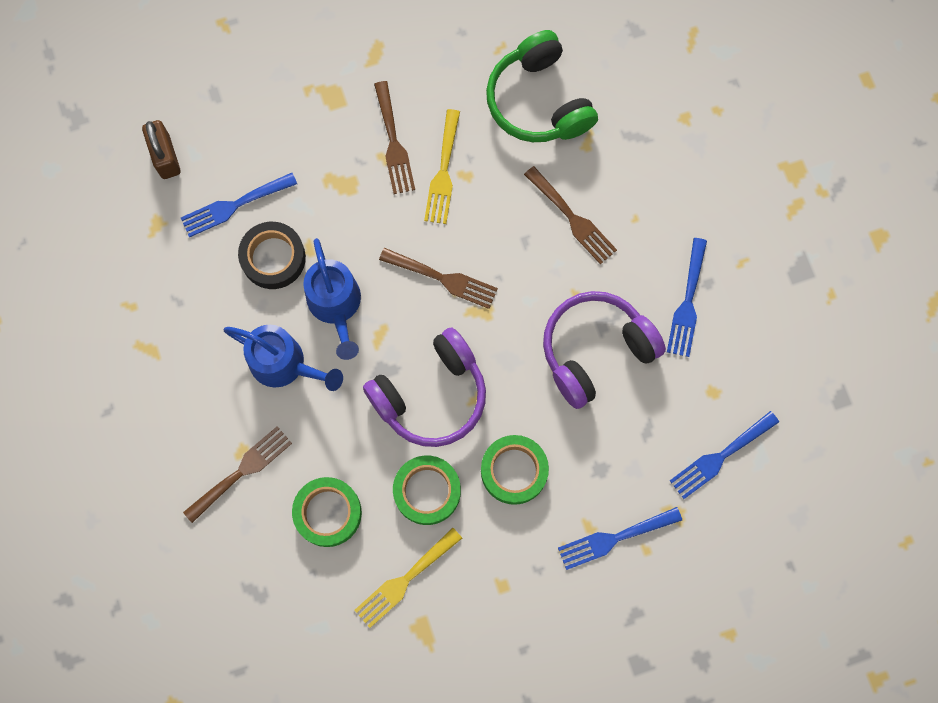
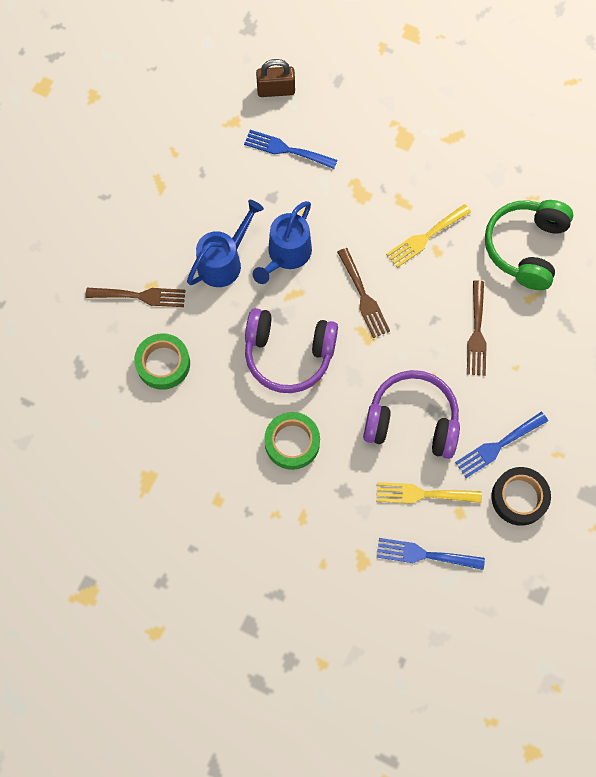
camera: 45 degrees right, 5 degrees down
brown padlock [142,120,180,179] -> brown padlock turned 60 degrees clockwise [256,59,295,97]
blue watering can [224,325,343,391] -> blue watering can turned 120 degrees counterclockwise [187,200,264,287]
black tape [238,222,306,289] -> black tape moved to [491,467,551,526]
yellow fork [354,528,462,628] -> yellow fork moved to [376,482,482,504]
brown fork [374,81,415,194] -> none
green tape [393,456,461,525] -> none
blue fork [558,507,682,570] -> none

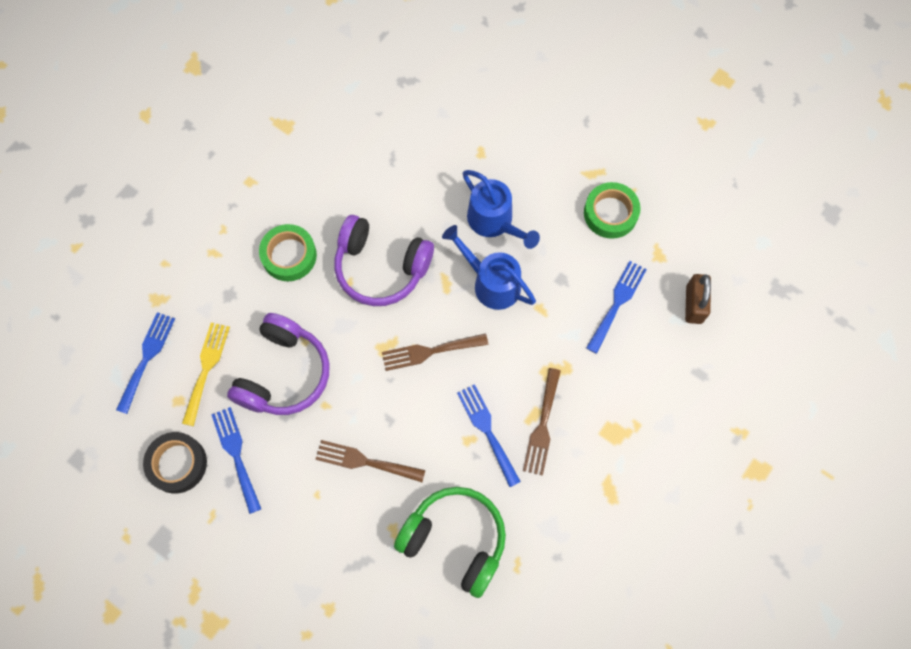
camera: 100 degrees right, 0 degrees up
brown fork [85,288,185,307] -> brown fork moved to [523,368,561,476]
green tape [134,333,190,390] -> green tape moved to [584,182,641,239]
purple headphones [245,308,338,393] -> purple headphones turned 90 degrees counterclockwise [334,215,434,306]
yellow fork [386,204,471,268] -> blue fork [457,384,521,487]

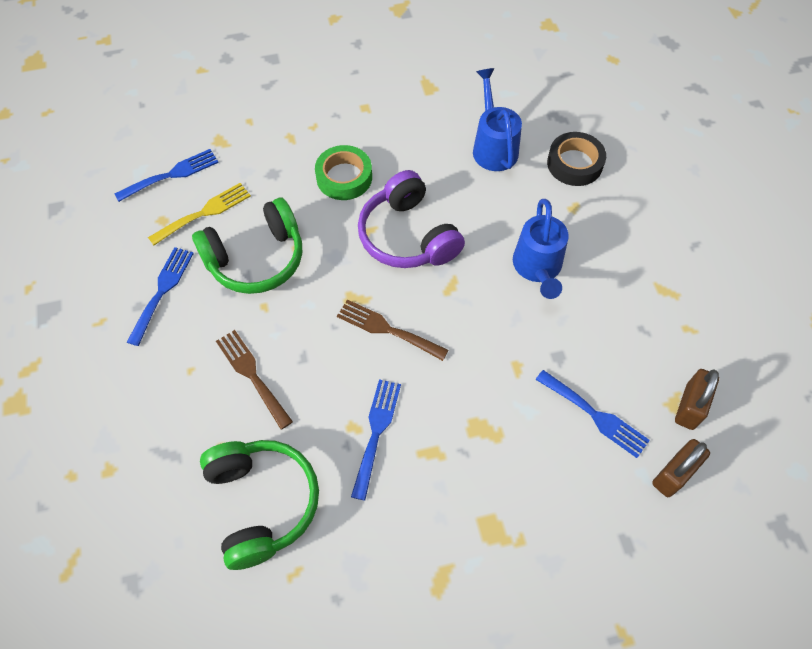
camera: 40 degrees right, 10 degrees down
black tape [143,432,207,494] -> black tape moved to [547,132,606,186]
purple headphones [227,313,330,415] -> green headphones [192,198,302,294]
blue watering can [442,225,536,310] -> blue watering can moved to [473,68,522,171]
brown fork [523,368,561,476] -> none
green tape [584,182,641,239] -> none
blue fork [586,261,647,354] -> blue fork turned 60 degrees clockwise [536,370,650,458]
none -> brown padlock [675,369,719,430]

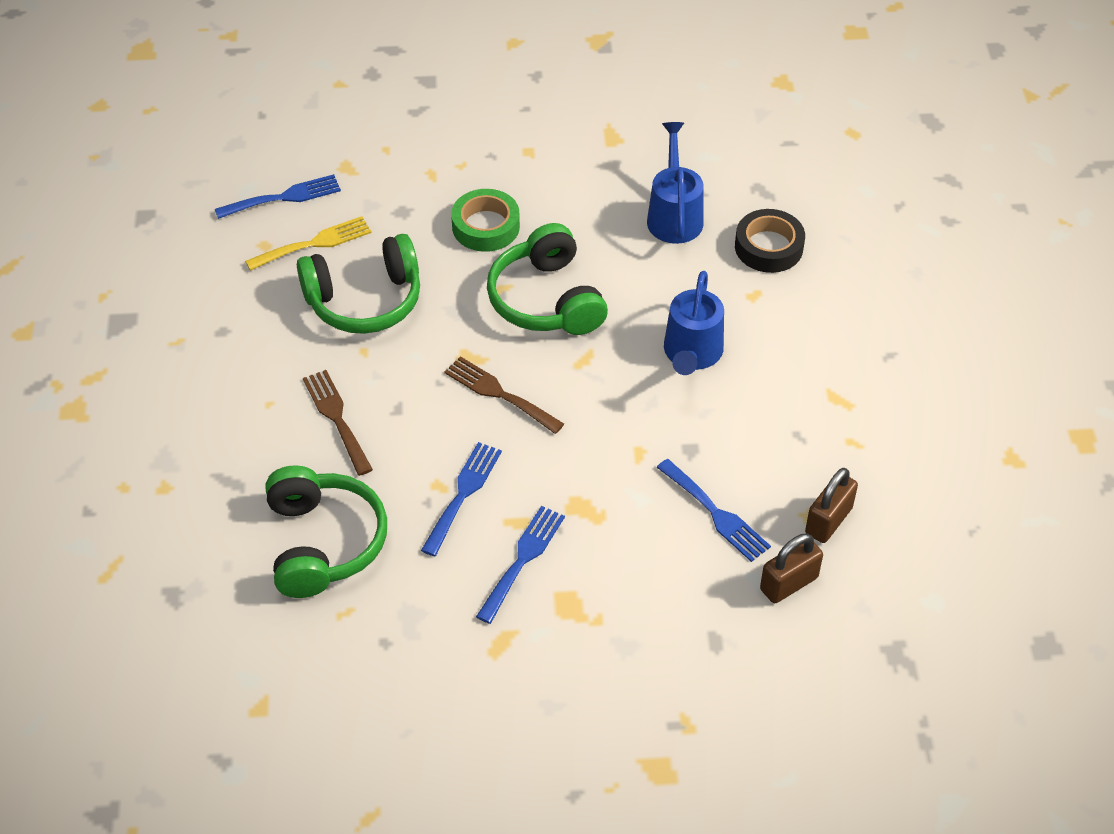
camera: 10 degrees right, 10 degrees down
blue fork [127,247,194,346] -> blue fork moved to [476,506,565,624]
purple headphones [358,170,465,268] -> green headphones [487,223,608,335]

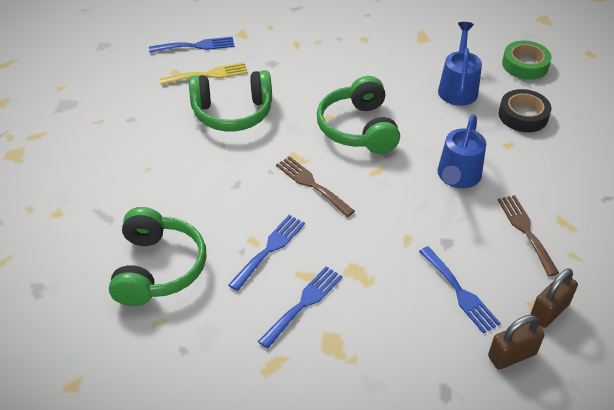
camera: 10 degrees right, 5 degrees down
brown fork [303,370,373,476] -> brown fork moved to [498,195,559,276]
green tape [451,189,520,252] -> green tape moved to [502,41,552,80]

